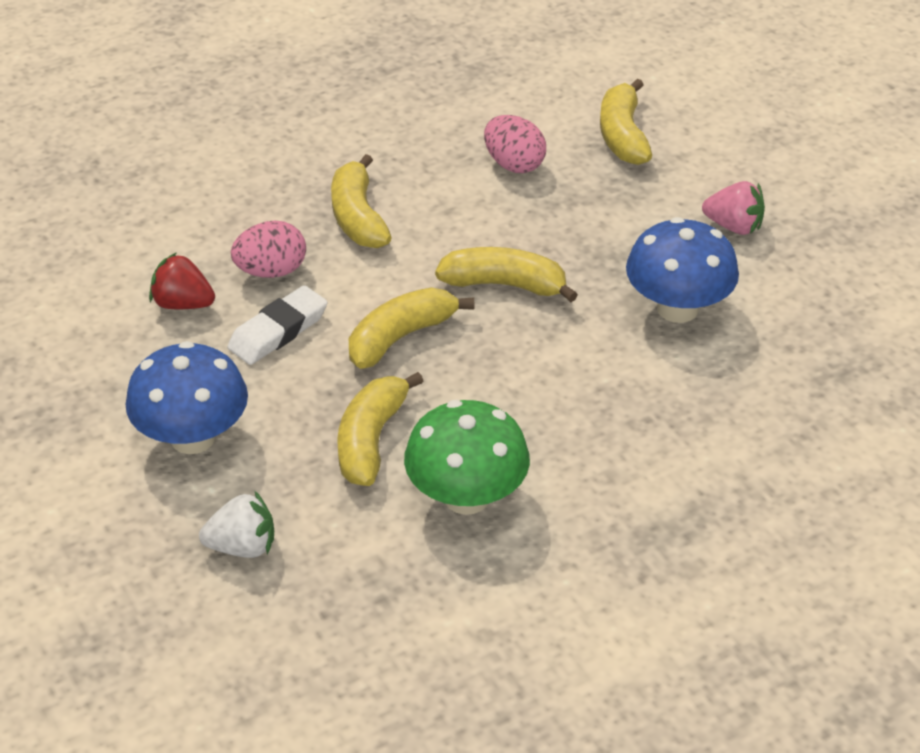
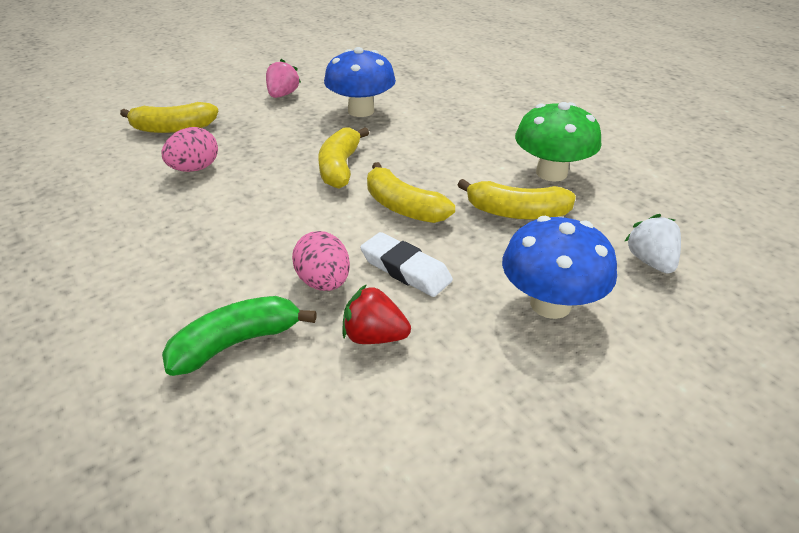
camera: 95 degrees left, 5 degrees down
red strawberry [149,252,215,309] -> red strawberry turned 90 degrees clockwise [343,284,411,344]
yellow banana [331,154,392,248] -> none
none -> green banana [162,296,317,376]

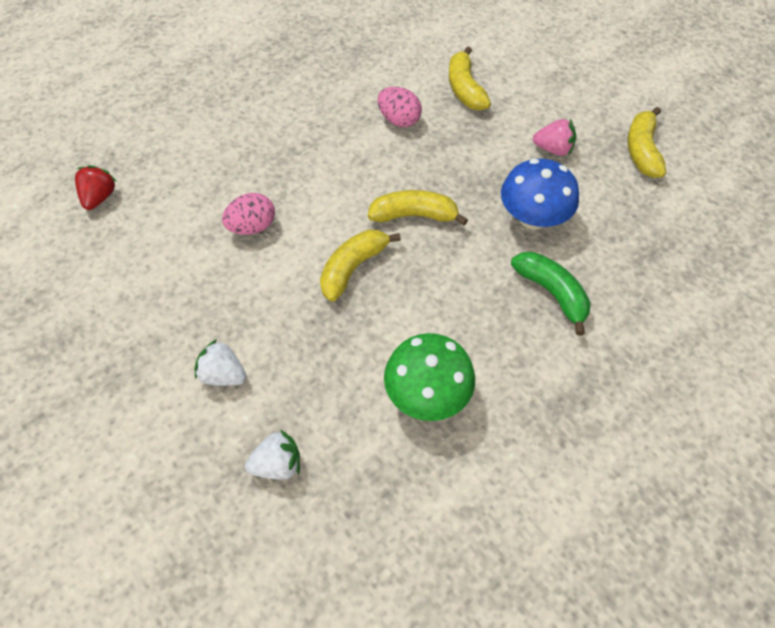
camera: 85 degrees right, 20 degrees up
green banana [162,296,317,376] -> green banana moved to [511,252,591,336]
red strawberry [343,284,411,344] -> red strawberry moved to [75,165,117,210]
white eraser [360,232,453,297] -> none
yellow banana [458,179,576,220] -> yellow banana moved to [627,107,666,178]
blue mushroom [502,216,617,319] -> white strawberry [194,339,247,386]

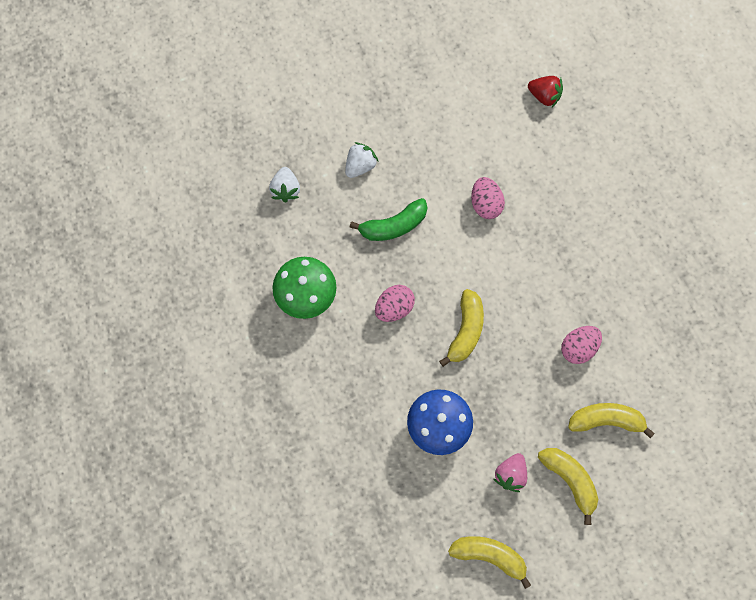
camera: 105 degrees right, 15 degrees up
yellow banana [320,229,401,302] -> yellow banana moved to [538,448,598,525]
green banana [511,252,591,336] -> green banana moved to [349,198,428,241]
none -> pink egg [375,285,415,322]

